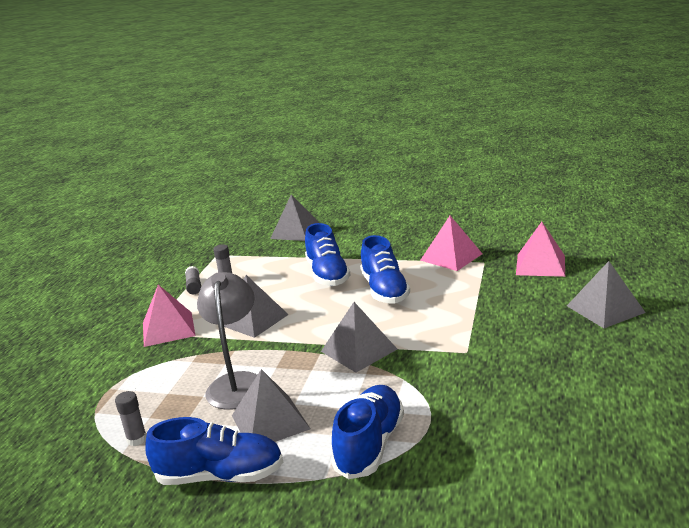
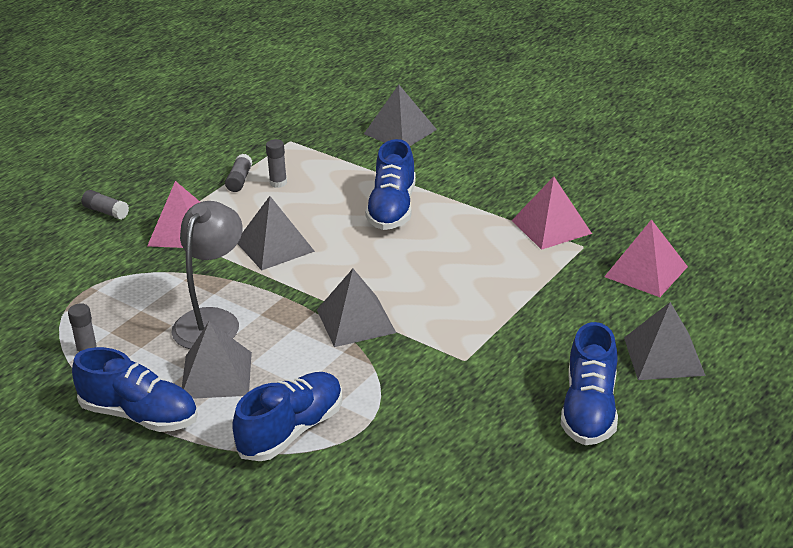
camera: 20 degrees right, 10 degrees up
blue shoe [360,235,410,304] -> blue shoe moved to [561,322,618,445]
none -> grey glue stick [82,190,129,220]

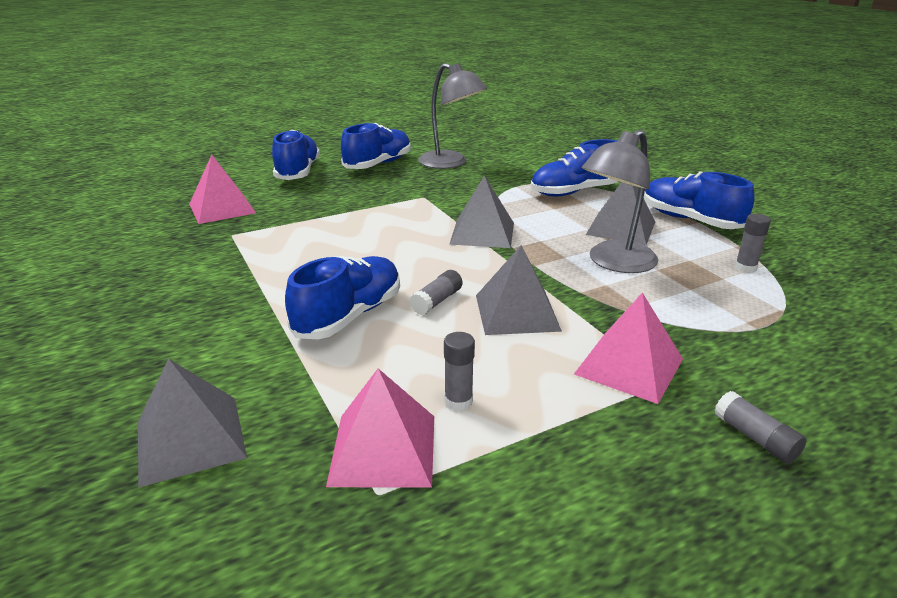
camera: 155 degrees left, 5 degrees down
grey glue stick [225,154,253,192] -> grey glue stick moved to [410,270,462,315]
pink pyramid [511,177,592,250] -> pink pyramid moved to [326,369,434,488]
grey pyramid [624,302,706,380] -> blue shoe [272,130,320,180]
none -> grey lamp [418,63,487,169]

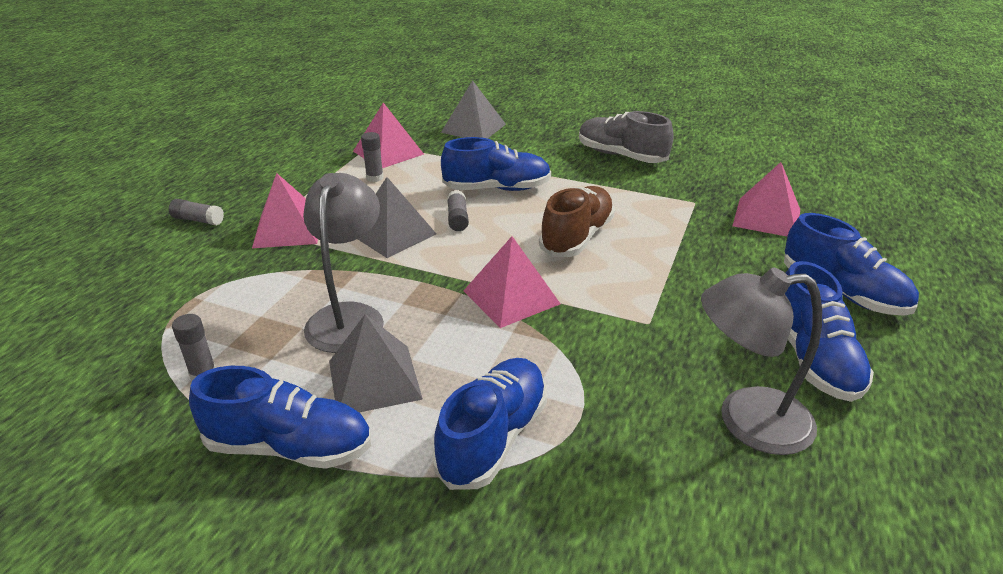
camera: 140 degrees right, 5 degrees up
blue shoe [285,256,400,339] -> blue shoe turned 90 degrees counterclockwise [441,137,551,191]
grey pyramid [449,175,514,248] -> pink pyramid [463,236,560,328]
none -> brown shoe [539,186,615,257]
none -> grey shoe [579,111,674,163]

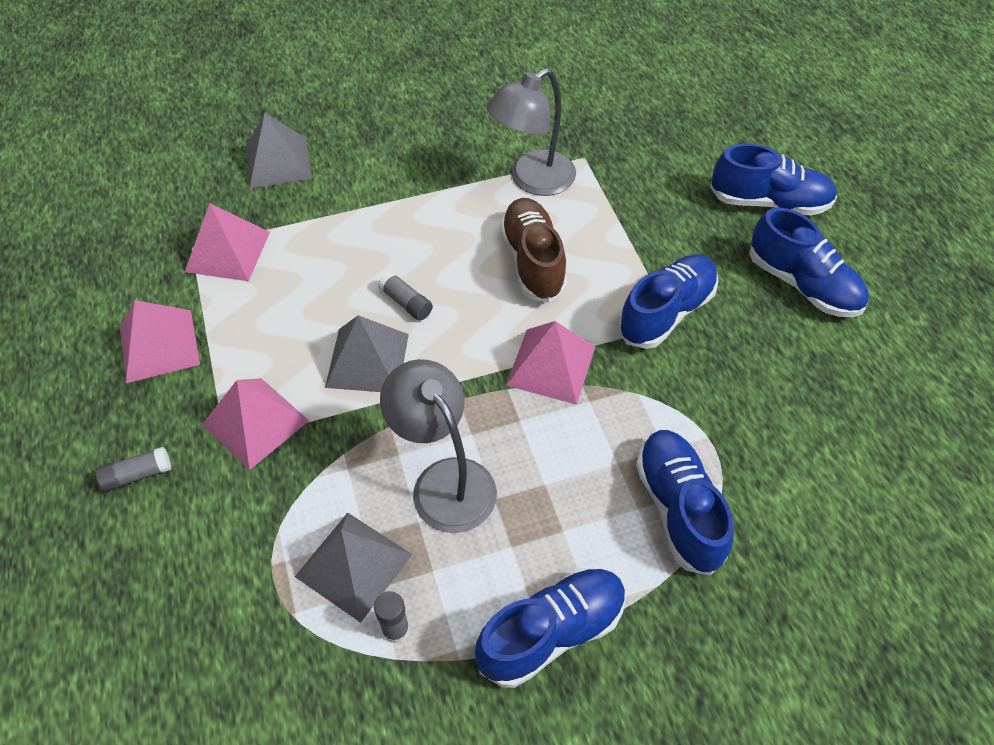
camera: 40 degrees left, 20 degrees up
grey pyramid [329,314,423,412] -> grey pyramid moved to [295,513,412,623]
grey glue stick [361,132,384,182] -> none
blue shoe [441,137,551,191] -> blue shoe moved to [618,254,718,349]
grey shoe [579,111,674,163] -> none
grey lamp [701,267,822,455] -> grey lamp moved to [487,68,576,196]
pink pyramid [733,162,800,236] -> pink pyramid moved to [120,300,200,383]

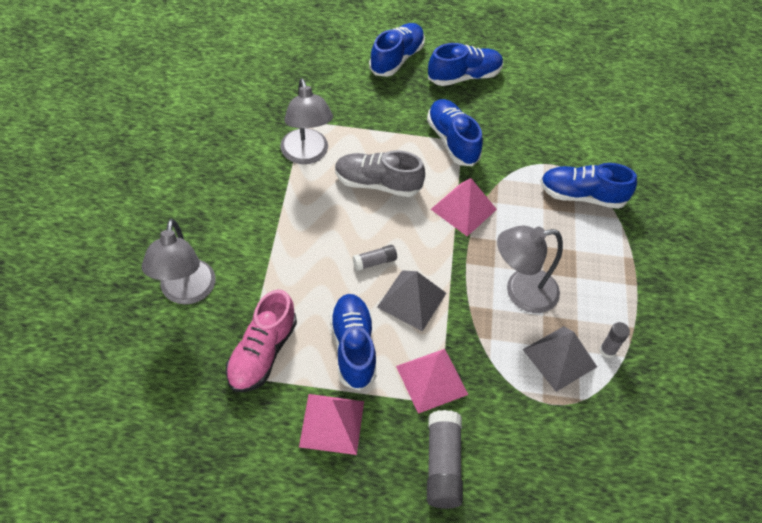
camera: 70 degrees left, 0 degrees up
grey glue stick [95,447,172,492] -> grey glue stick [427,410,463,509], size x1.81
pink pyramid [185,203,270,281] -> pink shoe [225,289,297,392]
grey pyramid [246,113,312,189] -> grey lamp [141,219,215,305]
blue shoe [475,569,626,688] -> blue shoe moved to [330,294,377,391]
brown shoe [500,198,567,303] -> grey shoe [335,150,425,197]

